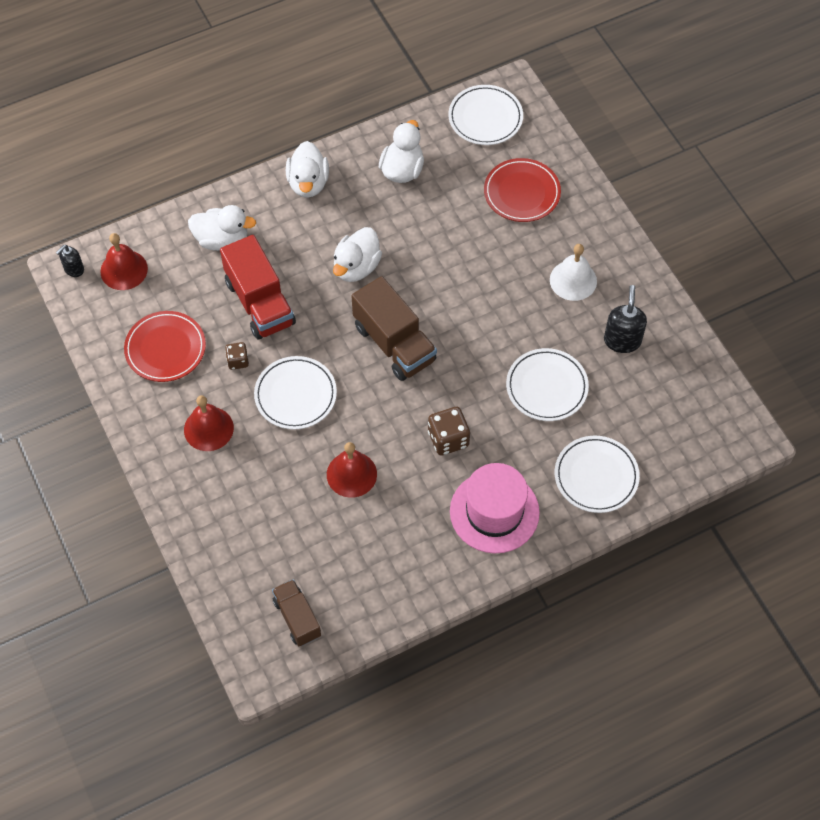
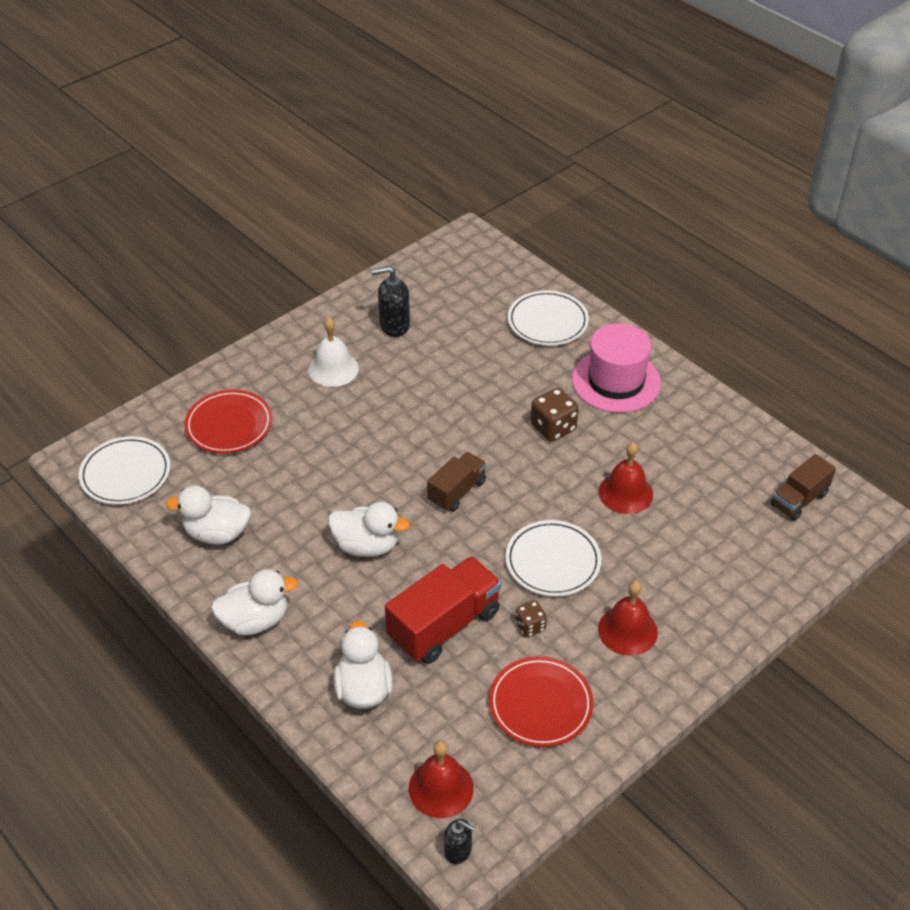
camera: 105 degrees left, 15 degrees down
brown truck [352,276,437,381] -> brown truck [427,452,487,512], size x0.61
white plate [506,348,589,421] -> none

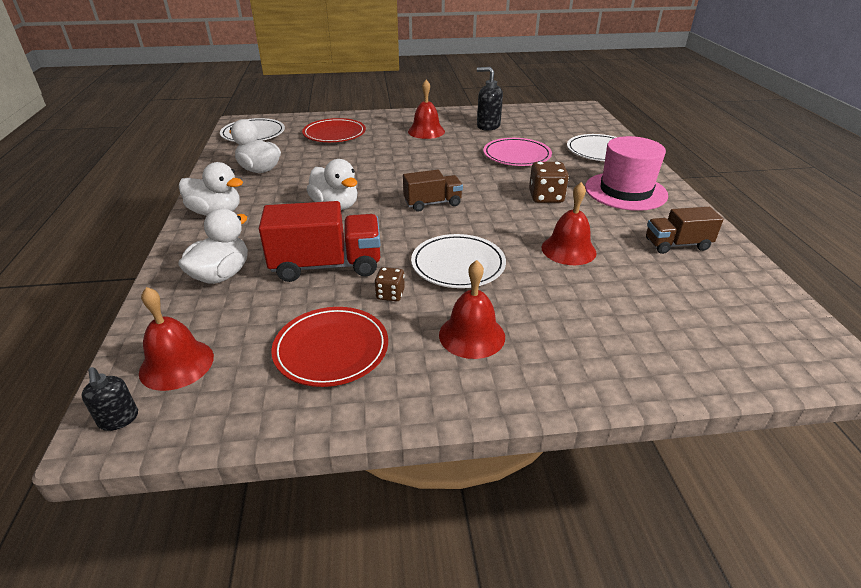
camera: 35 degrees right, 10 degrees down
white bell [309,318,359,387] -> red bell [408,80,445,139]
brown truck [771,454,836,521] -> brown truck moved to [646,207,723,254]
none -> pink plate [483,138,552,166]

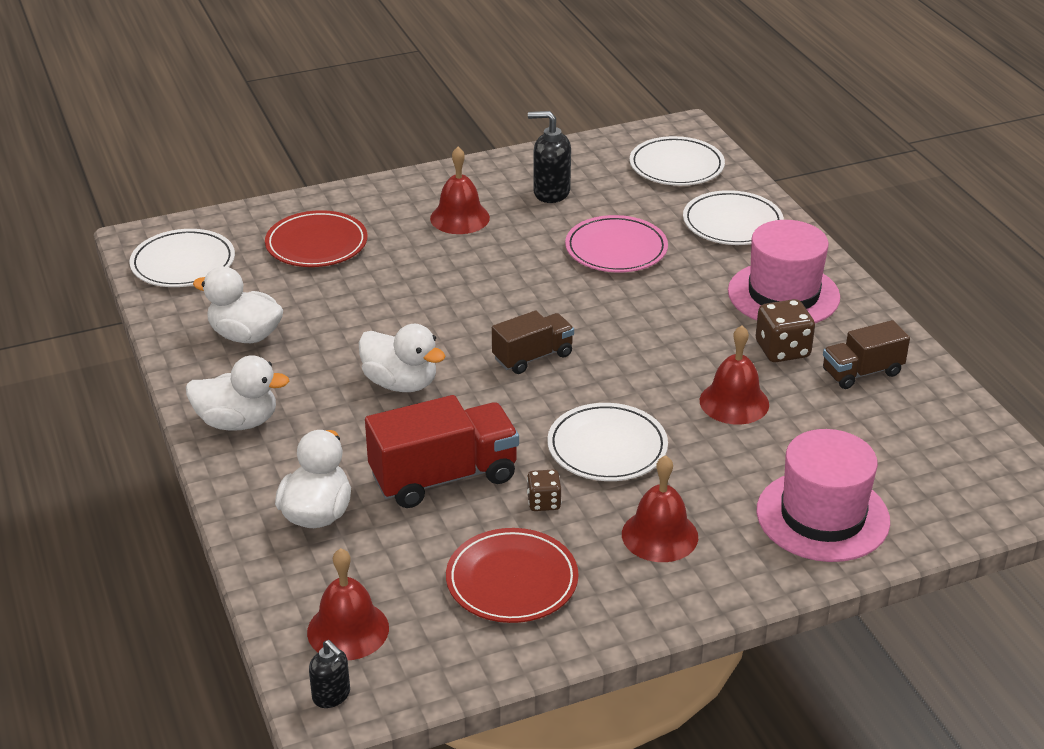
camera: 15 degrees left, 0 degrees up
brown dice [529,162,569,203] -> brown dice moved to [756,299,815,362]
none -> white plate [630,136,725,186]
none -> pink hat [756,429,890,562]

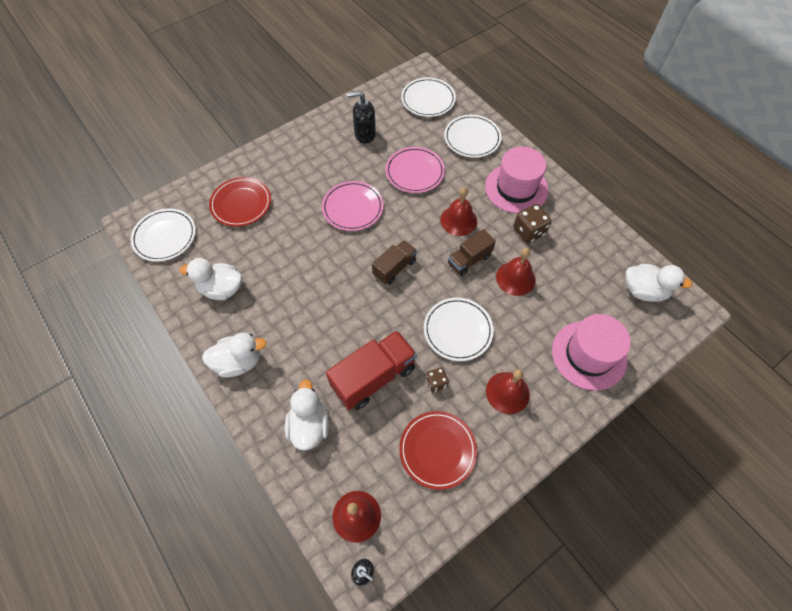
camera: 15 degrees left, 25 degrees up
white duck [359,324,446,392] -> white duck moved to [625,264,692,302]
red bell [430,147,490,234] -> red bell moved to [440,187,477,236]
brown truck [823,320,910,389] -> brown truck moved to [448,229,496,276]
none -> pink plate [322,181,383,231]

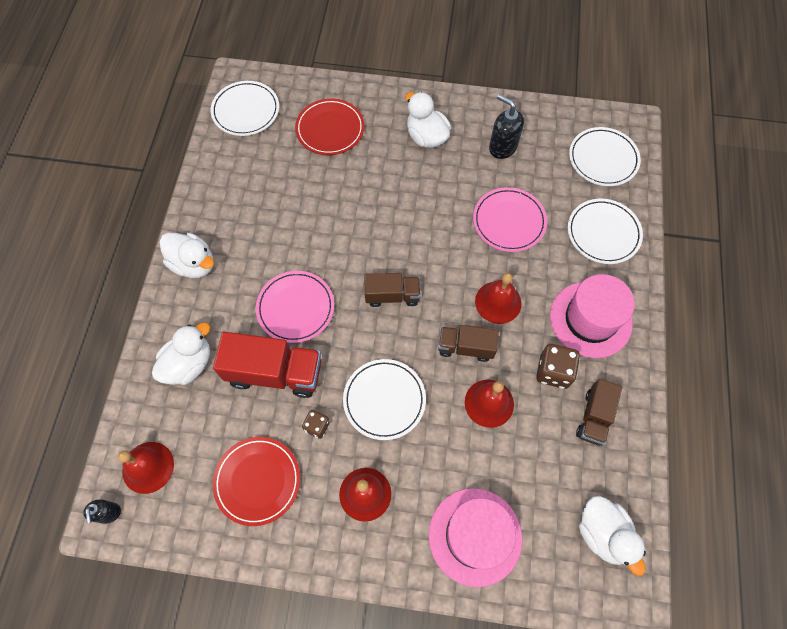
camera: 45 degrees right, 5 degrees up
white duck [180,258,242,300] -> white duck moved to [405,92,451,148]
pink plate [322,181,383,231] -> pink plate moved to [256,271,334,343]
none -> brown truck [576,379,622,446]

